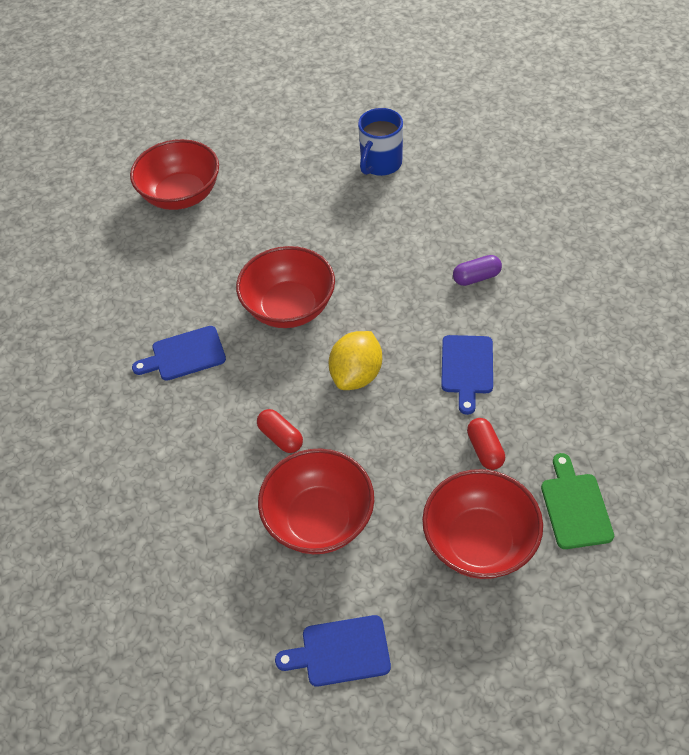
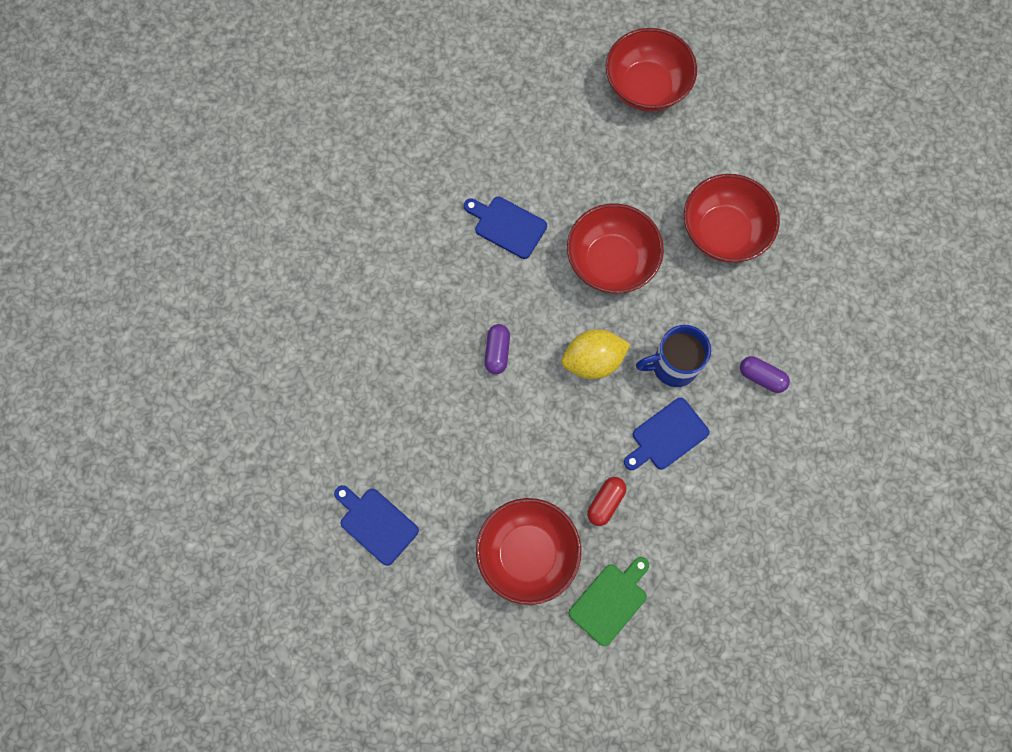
camera: 45 degrees right, 20 degrees up
red capsule [257,409,303,453] -> purple capsule [485,324,510,374]
red bowl [258,448,374,554] -> red bowl moved to [684,174,780,263]
blue mug [358,108,403,176] -> blue mug moved to [636,325,711,387]

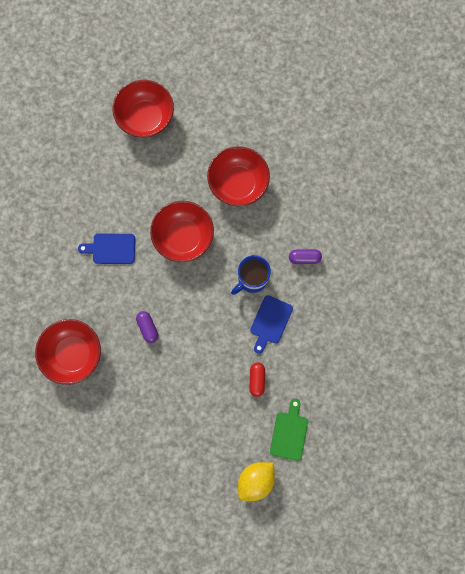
camera: 30 degrees left, 5 degrees up
blue cutting board [334,485,419,566] -> none
red bowl [476,498,581,605] -> red bowl moved to [35,319,101,385]
yellow lemon [562,329,631,379] -> yellow lemon moved to [238,462,275,501]

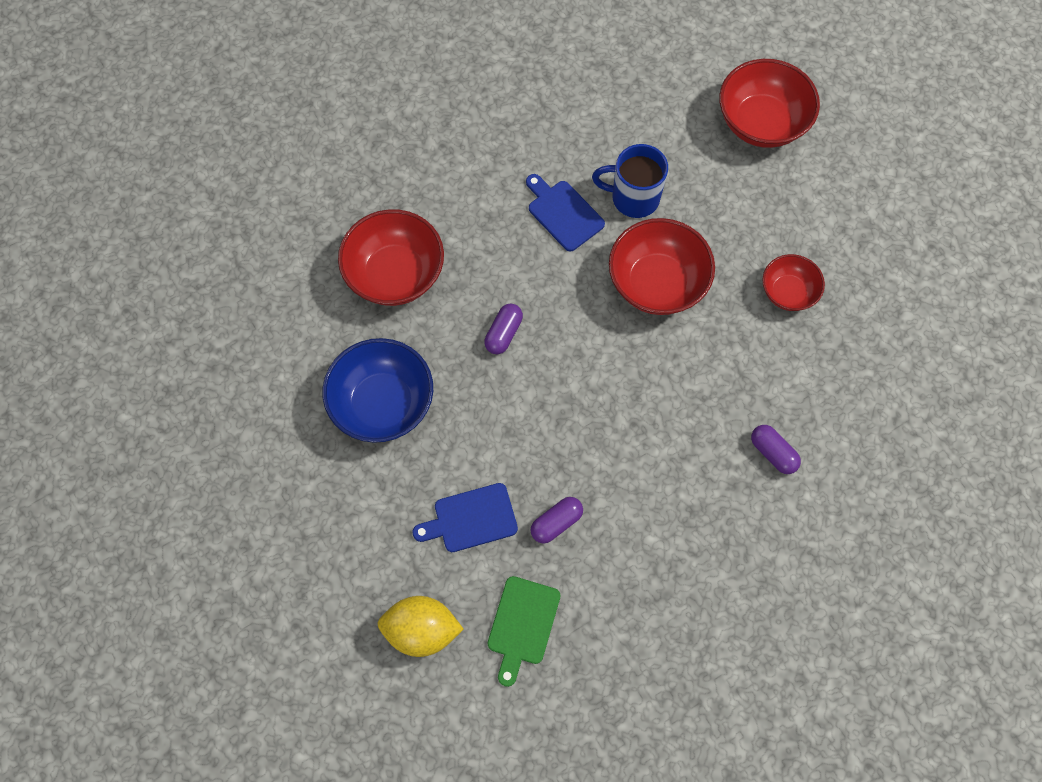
camera: 50 degrees right, 10 degrees down
red bowl [207,146,270,206] -> red bowl [762,254,825,311], size x0.59
blue mug [231,255,271,295] -> blue mug moved to [592,144,668,218]
red capsule [249,362,265,397] -> purple capsule [530,497,583,543]
blue cutting board [250,295,293,354] -> blue cutting board moved to [413,483,518,552]
green cutting board [270,399,308,461] -> green cutting board turned 135 degrees clockwise [488,576,560,687]
none -> blue bowl [323,338,433,443]

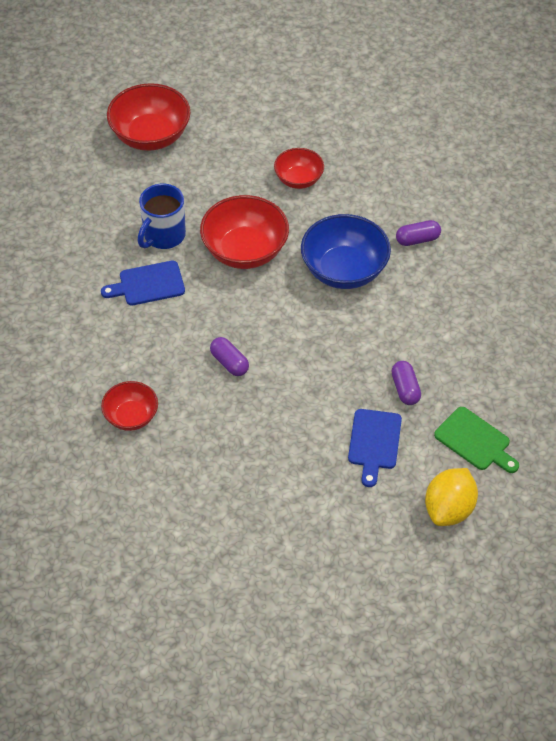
camera: 65 degrees left, 15 degrees down
blue bowl [323,338,433,443] -> blue bowl moved to [301,214,391,289]
red bowl [338,209,444,306] -> red bowl [101,381,158,431], size x0.59

